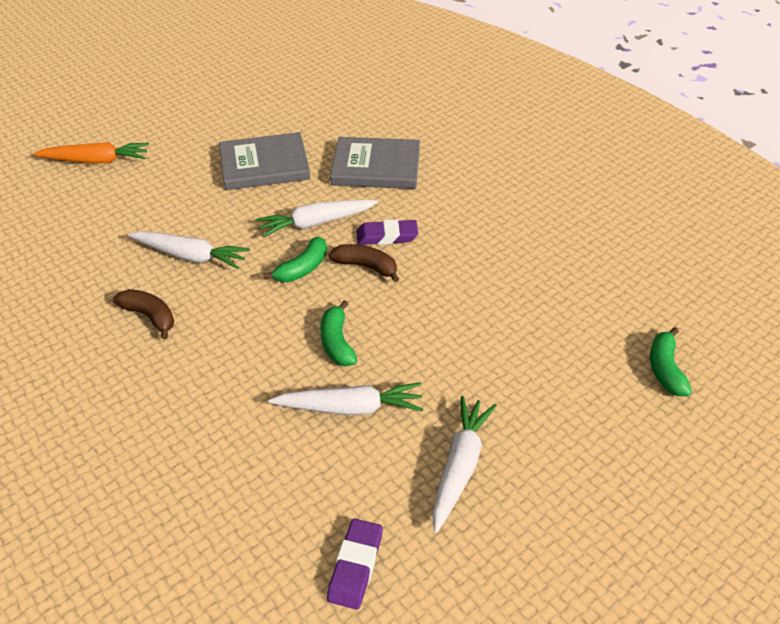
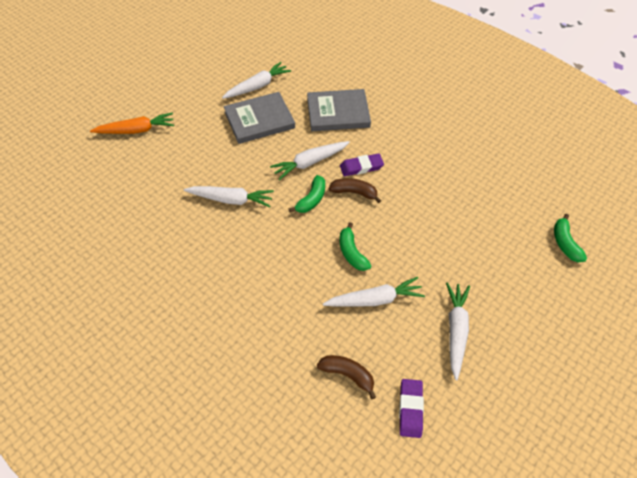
camera: 10 degrees left, 10 degrees up
brown banana [113,289,174,339] -> brown banana moved to [317,355,376,399]
none -> white carrot [222,62,291,99]

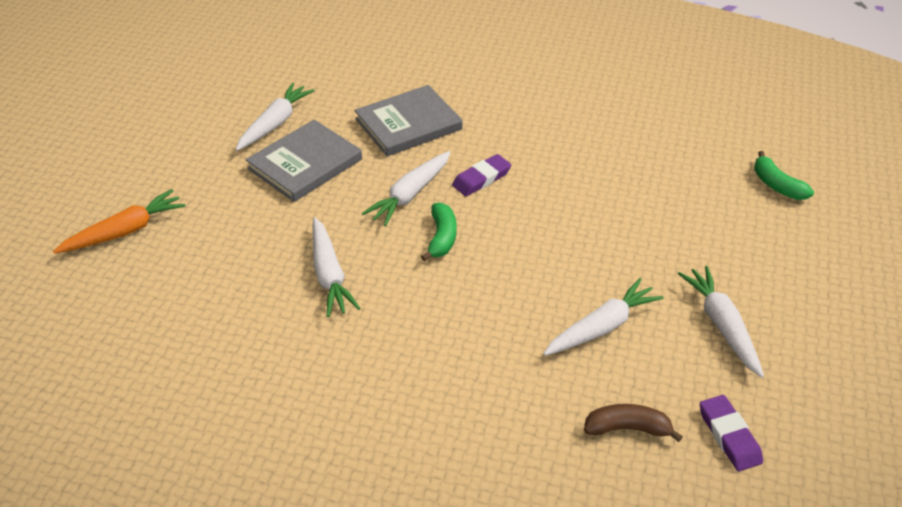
camera: 25 degrees left, 10 degrees down
white carrot [184,186,274,207] -> white carrot turned 90 degrees clockwise [312,217,360,317]
brown banana [329,178,381,203] -> none
green banana [340,222,372,271] -> none

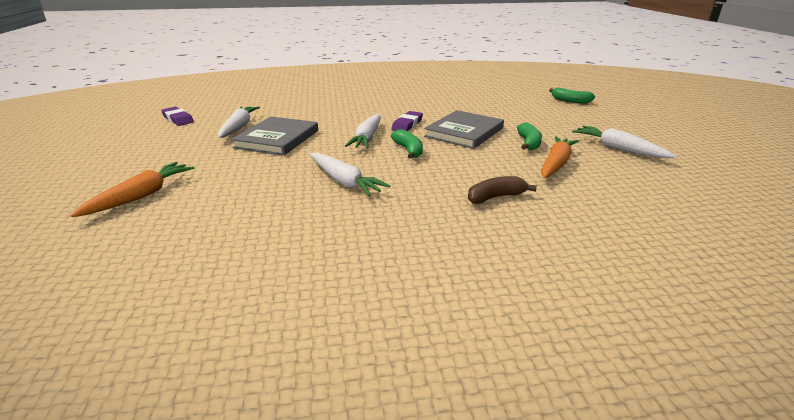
camera: 25 degrees left, 15 degrees down
grey book [355,85,463,156] -> grey book moved to [424,110,504,149]
white carrot [543,278,664,356] -> orange carrot [541,136,579,178]
brown banana [584,404,683,442] -> brown banana moved to [468,176,537,204]
purple eraser [700,395,763,472] -> purple eraser moved to [161,107,194,126]
none -> green banana [517,122,542,150]

